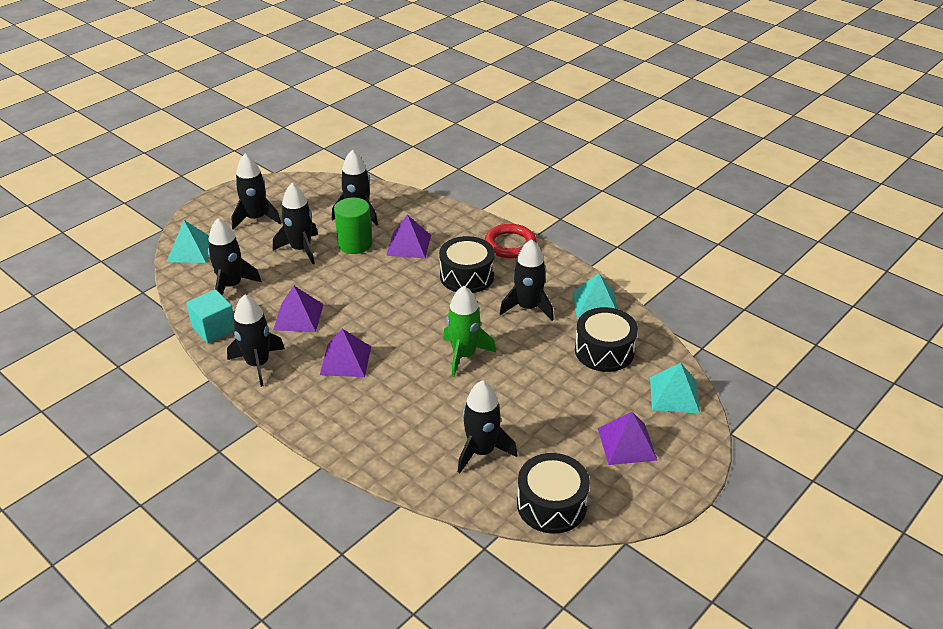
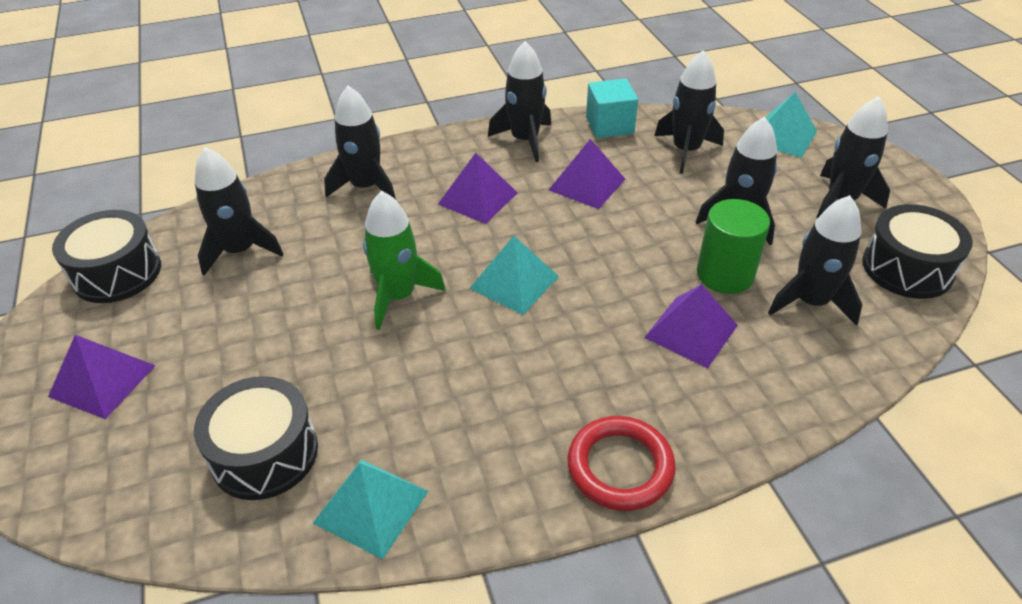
camera: 120 degrees right, 5 degrees up
black drum [439,236,495,293] -> black drum moved to [862,204,973,299]
black rocket [500,239,554,321] -> black rocket moved to [324,86,396,200]
turquoise pyramid [650,363,700,413] -> turquoise pyramid moved to [469,236,559,315]

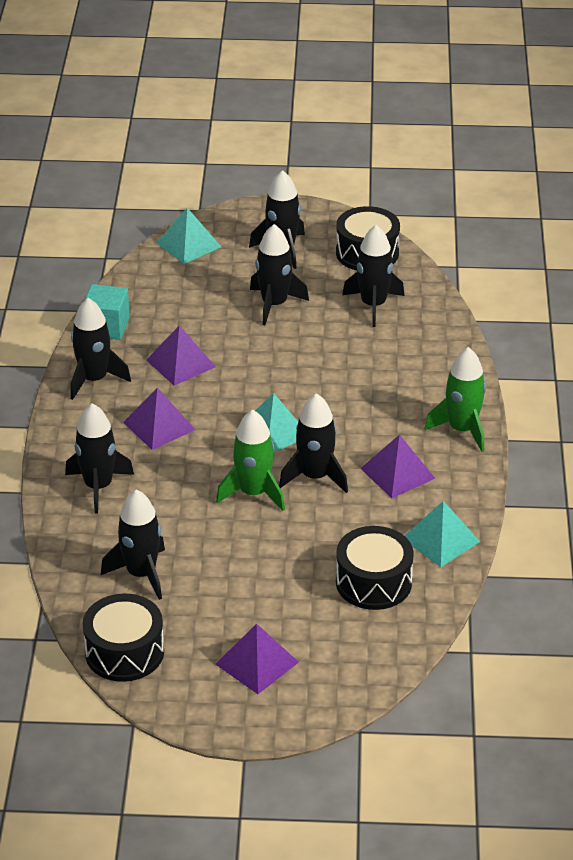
camera: 70 degrees left, 5 degrees down
red ring [567,416,676,511] -> green rocket [424,347,486,452]
purple pyramid [644,284,738,368] -> purple pyramid moved to [360,434,435,498]
black rocket [654,50,724,174] -> black rocket moved to [279,393,348,493]
green cylinder [697,199,770,294] -> none

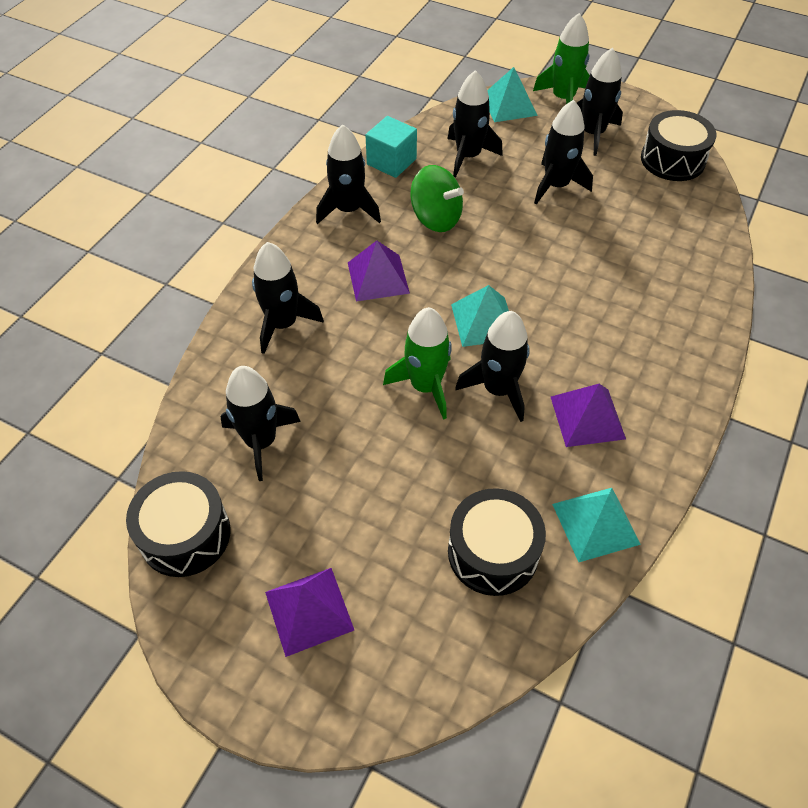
camera: 25 degrees right, 15 degrees up
purple pyramid [146,325,216,386] -> green spinning top [410,165,464,232]
black rocket [342,225,404,327] -> black rocket moved to [448,70,503,177]
green rocket [424,347,486,452] -> green rocket moved to [533,13,590,104]

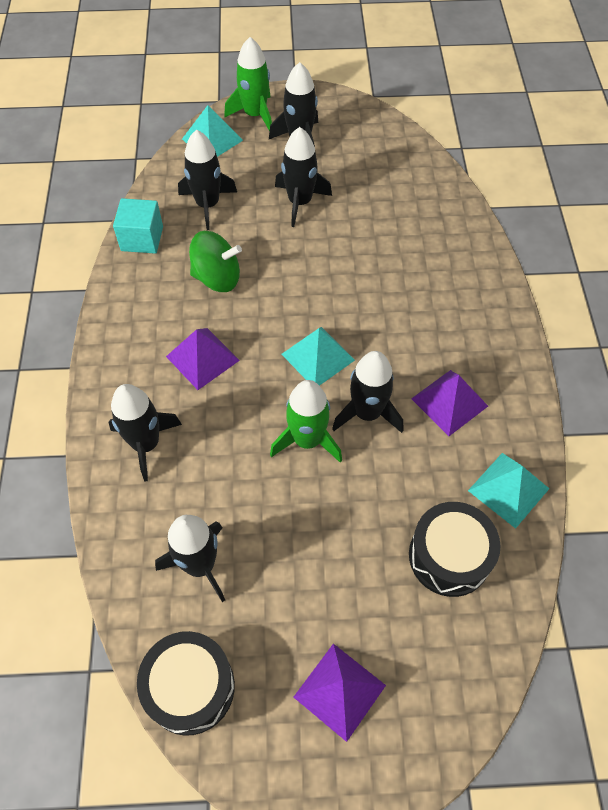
camera: 30 degrees left, 5 degrees up
black rocket [316,124,381,224] -> none
black drum [641,110,717,181] -> none

